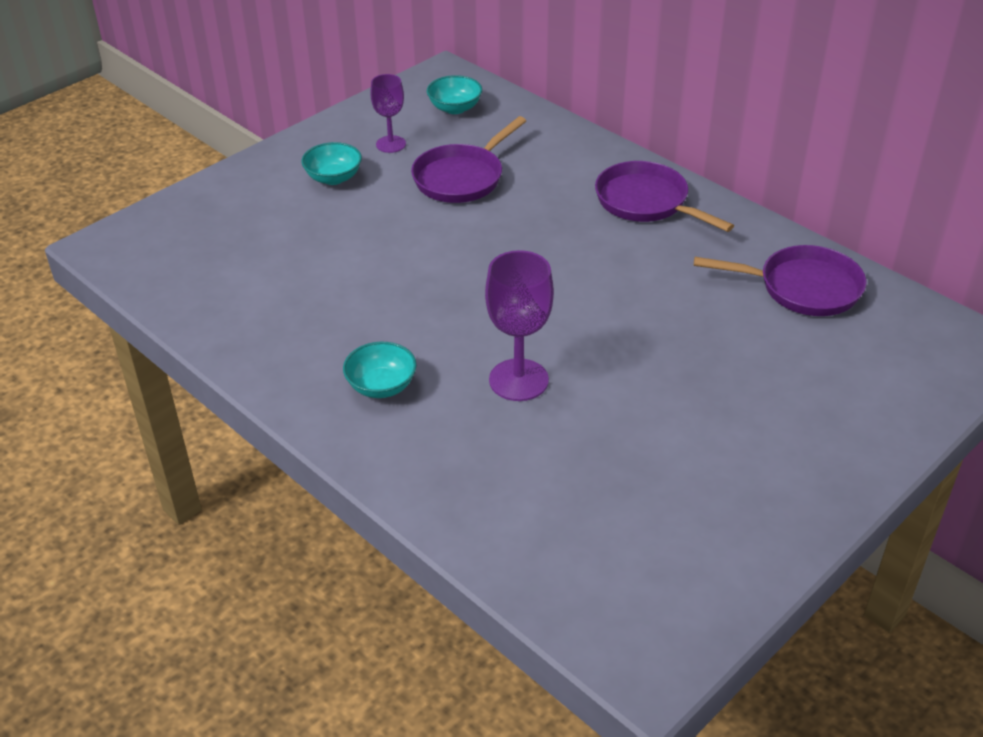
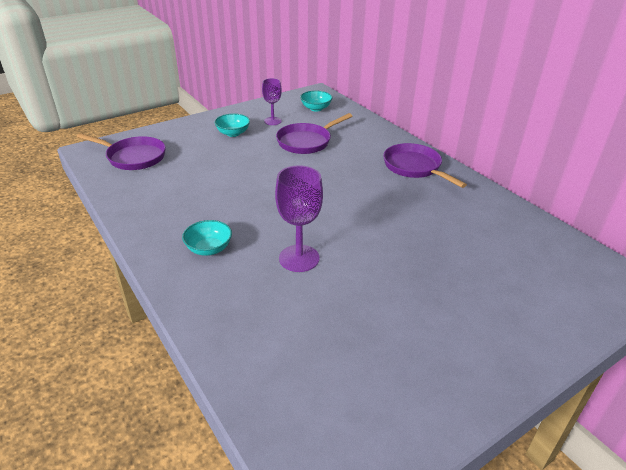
camera: 10 degrees right, 5 degrees down
purple pan [694,245,866,316] -> purple pan moved to [77,133,166,170]

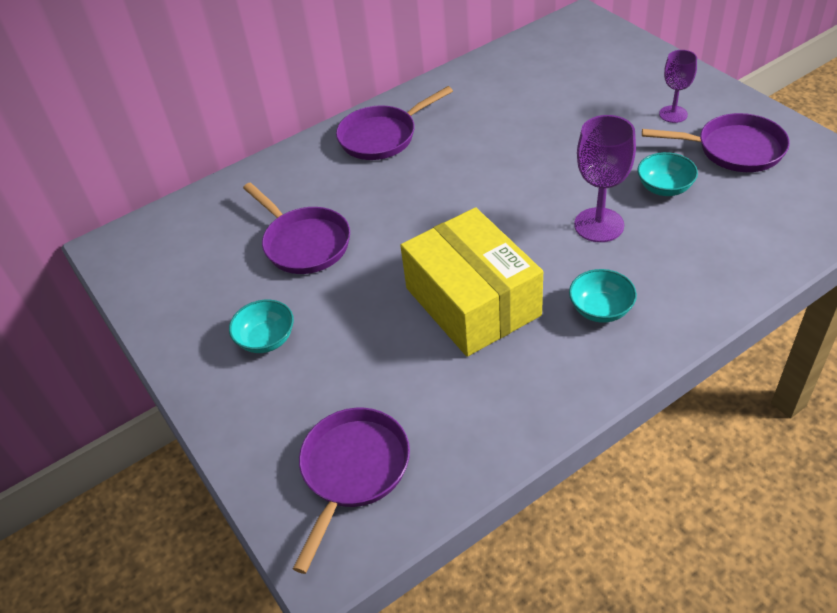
camera: 85 degrees left, 10 degrees up
purple goblet [262,78,282,125] -> purple goblet moved to [659,50,697,123]
turquoise bowl [300,91,332,111] -> turquoise bowl moved to [638,152,698,196]
none -> yellow box [400,207,543,357]
none -> purple pan [642,113,790,172]

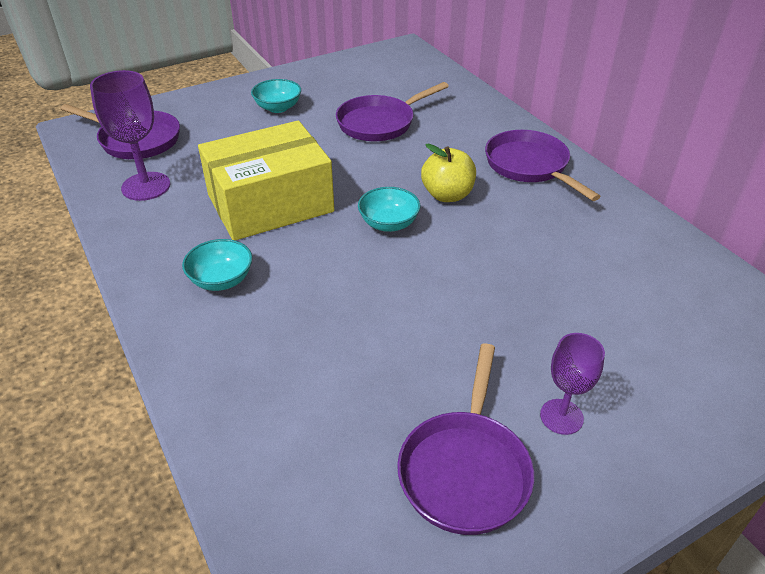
camera: 90 degrees right, 5 degrees down
purple goblet [574,115,636,242] -> purple goblet moved to [90,70,170,201]
turquoise bowl [638,152,698,196] -> turquoise bowl moved to [358,187,420,232]
none -> yellow apple [421,143,476,202]

